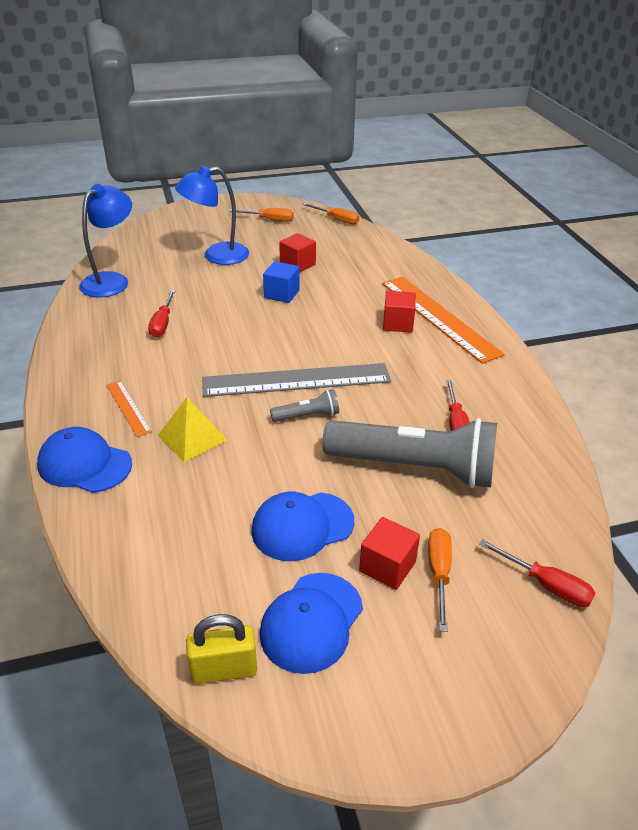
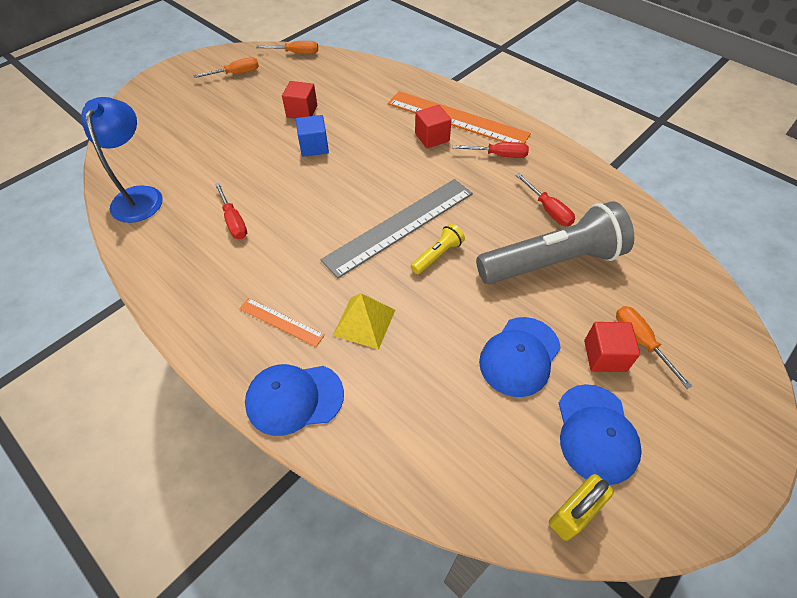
camera: 30 degrees left, 15 degrees up
blue lamp [175,166,249,265] -> none
grey flashlight [270,389,339,422] -> yellow flashlight [410,223,465,274]
red screwdriver [479,539,595,607] -> red screwdriver moved to [453,142,529,158]

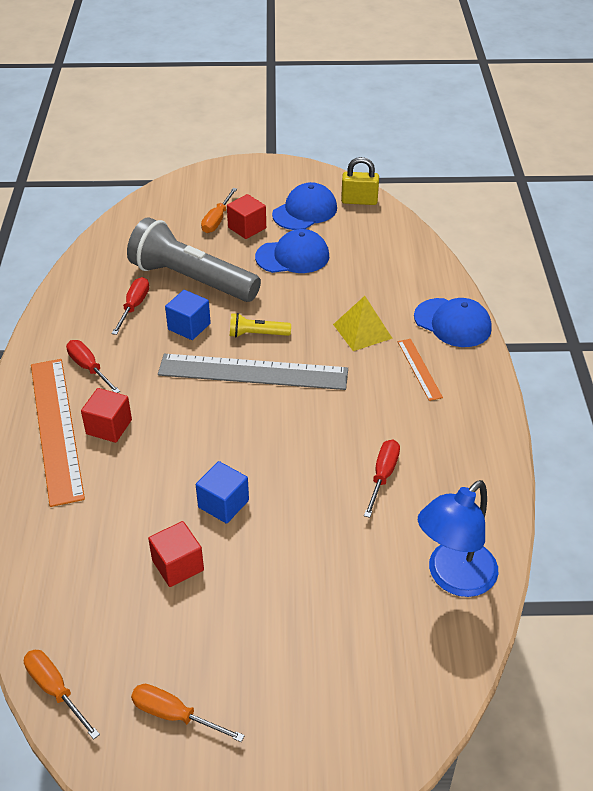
camera: 135 degrees left, 10 degrees down
none -> blue cube [165,290,211,340]

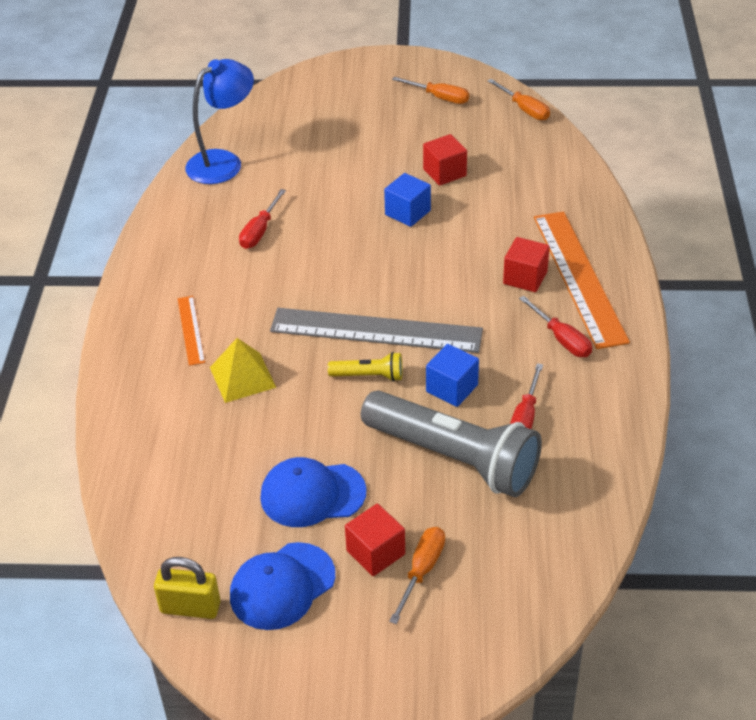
camera: 175 degrees left, 0 degrees up
blue cap [414,298,492,347] -> none

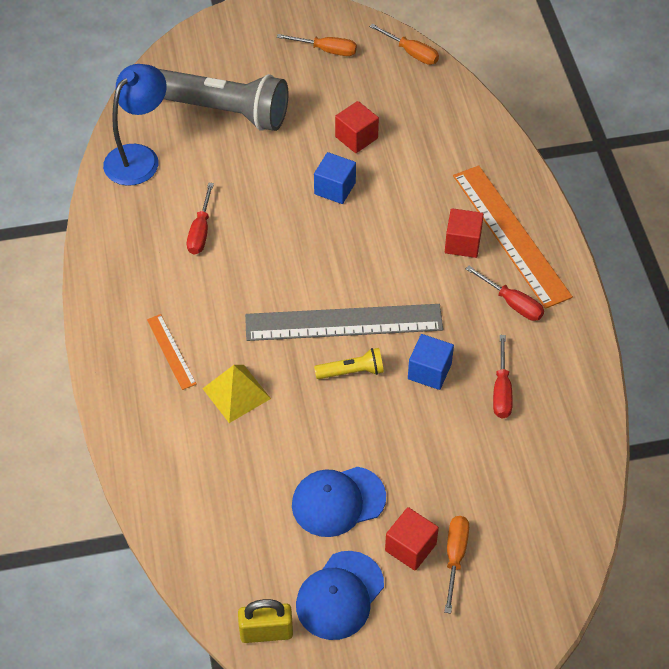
camera: 15 degrees left, 10 degrees up
grey flashlight [361,390,542,497] -> grey flashlight moved to [159,69,288,131]

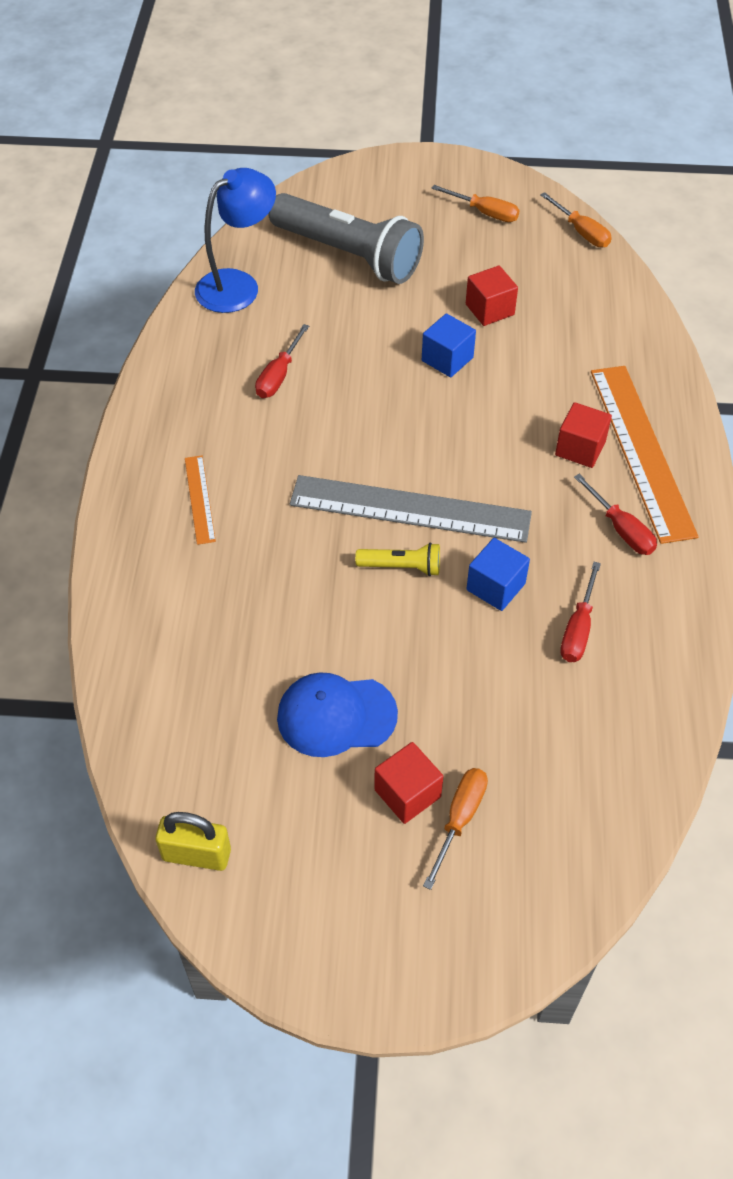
camera: 15 degrees right, 0 degrees up
yellow pyramid [202,365,271,423] -> none
blue cap [296,551,384,640] -> none

